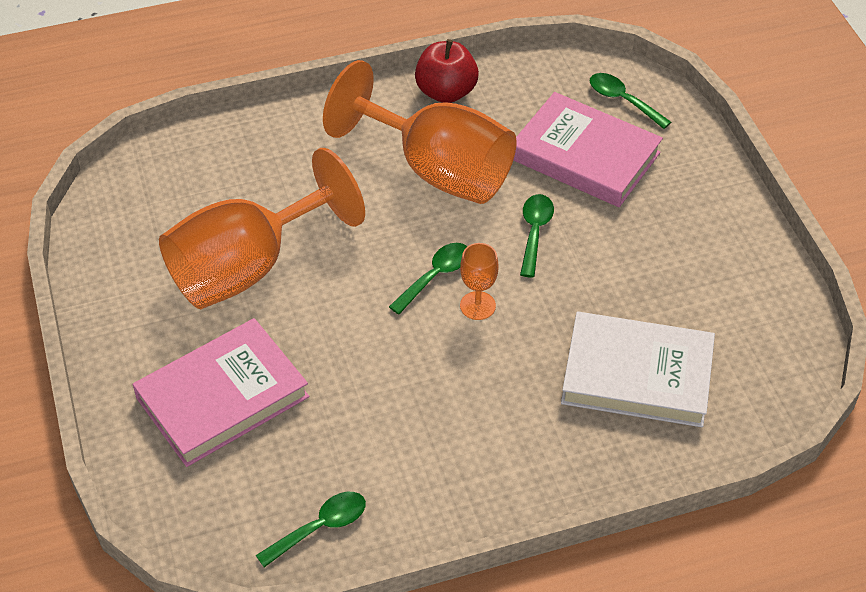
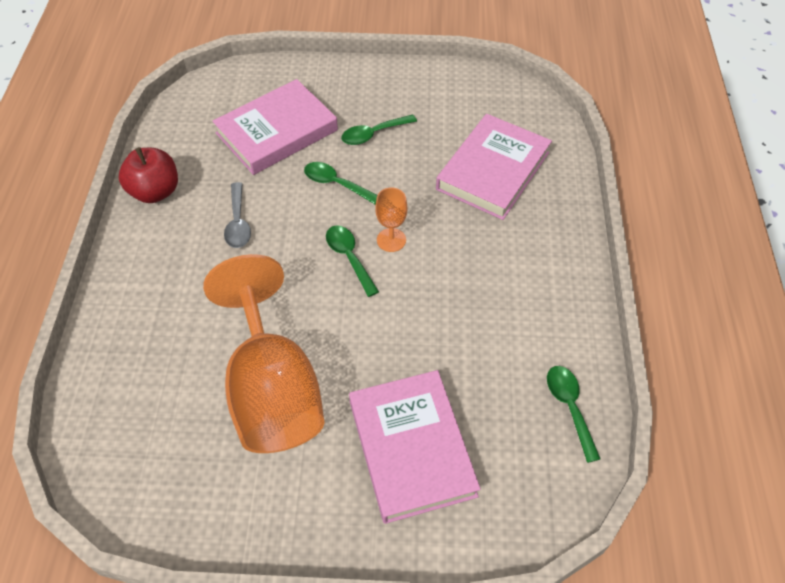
camera: 70 degrees left, 5 degrees up
orange goblet [323,60,517,204] -> grey spoon [224,182,251,248]
white book [561,312,715,427] -> pink book [436,114,552,220]
green spoon [590,73,671,129] -> green spoon moved to [341,114,417,145]

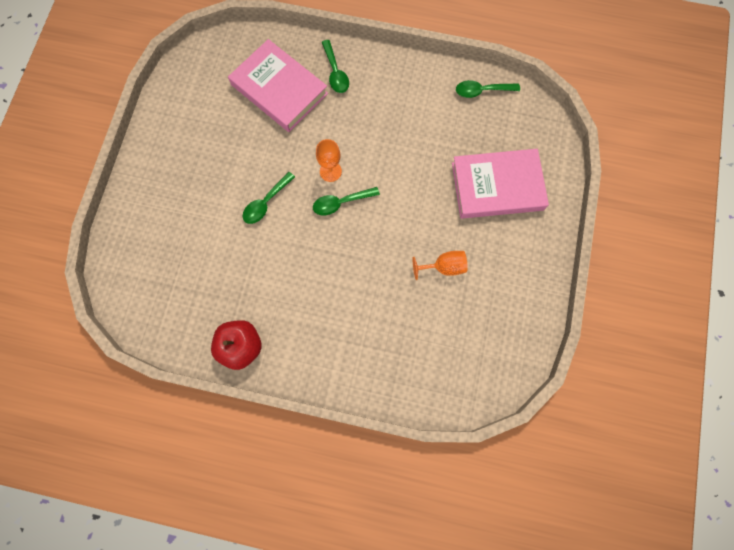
camera: 80 degrees left, 20 degrees up
orange goblet [203,254,325,453] -> orange goblet [413,251,468,280], size x0.40
pink book [213,79,338,175] -> none
grey spoon [224,182,251,248] -> none
green spoon [341,114,417,145] -> green spoon moved to [322,40,349,93]

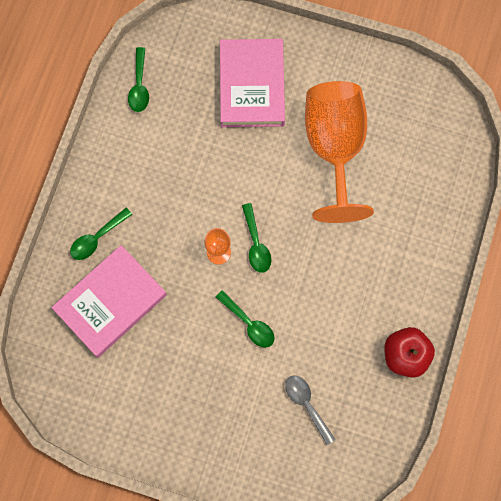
camera: 85 degrees left, 0 degrees up
green spoon [322,40,349,93] -> green spoon turned 150 degrees clockwise [70,208,132,260]
orange goblet [413,251,468,280] -> orange goblet [305,81,374,223], size x2.47
none -> grey spoon [285,376,336,445]

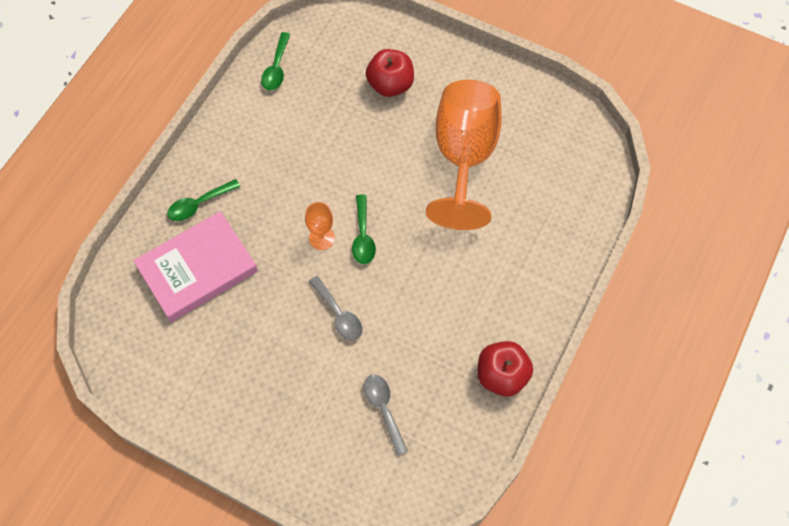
camera: 10 degrees right, 10 degrees down
green spoon [216,290,275,348] -> grey spoon [309,276,362,341]
pink book [220,39,285,127] -> red apple [366,49,414,97]

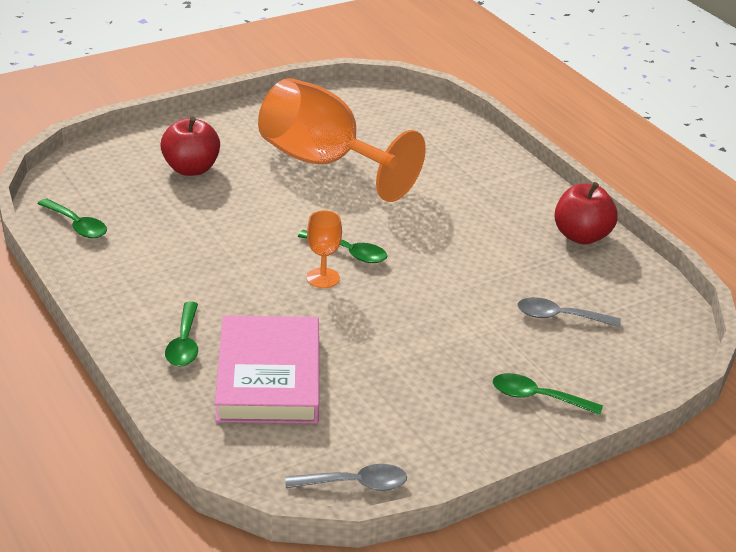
camera: 60 degrees left, 30 degrees down
grey spoon [309,276,362,341] -> grey spoon moved to [285,464,407,491]
none -> green spoon [493,373,603,415]

